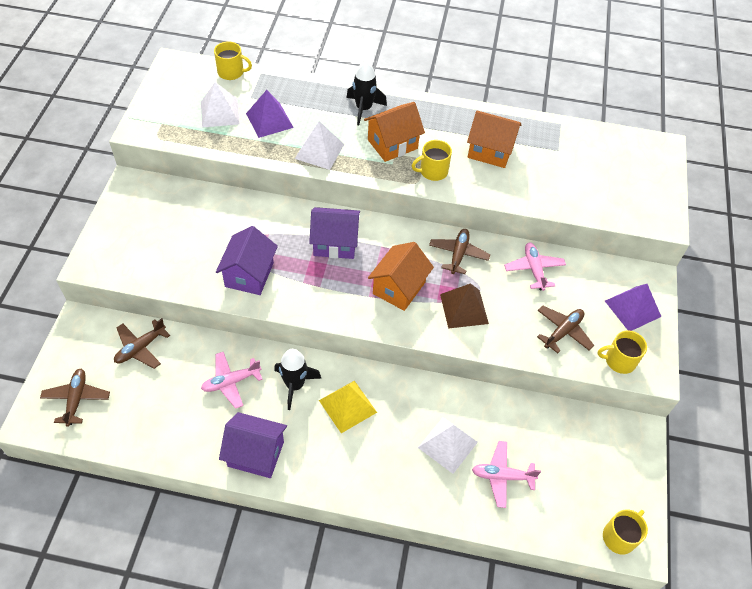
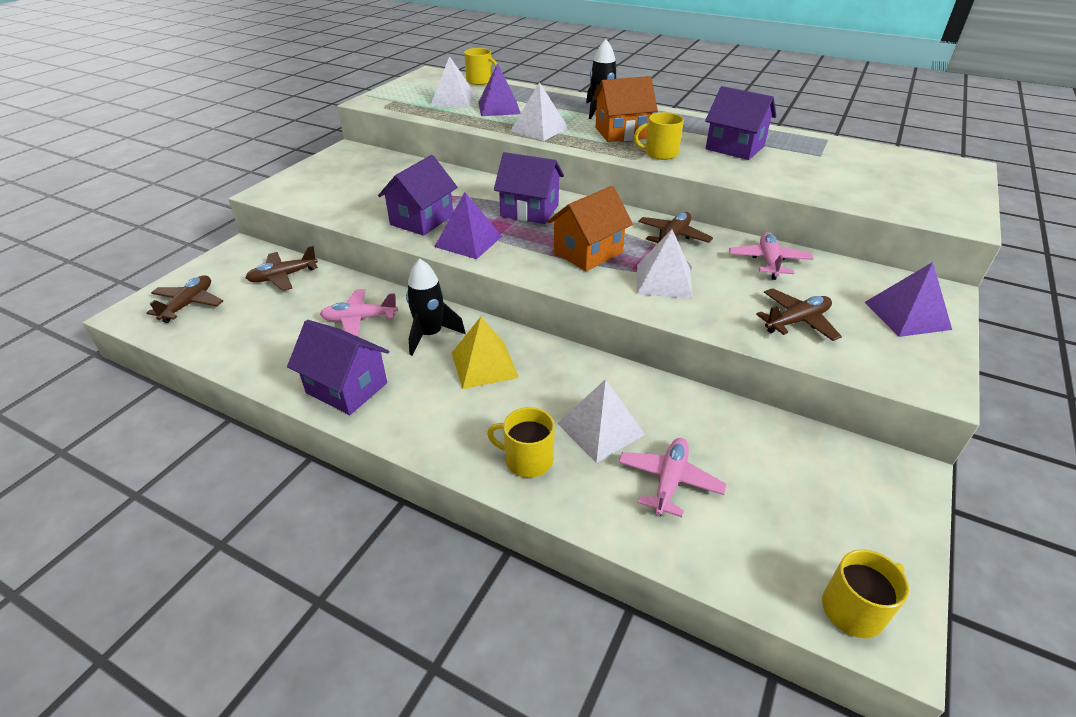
camera: 20 degrees right, 15 degrees down
brown pyramid [440,283,489,329] -> white pyramid [637,230,693,299]
orange house [467,111,521,168] -> purple house [705,86,776,160]
pink plane [472,441,541,508] -> pink plane turned 90 degrees clockwise [618,438,727,517]
yellow mug [597,330,647,374] -> yellow mug moved to [487,407,555,478]
none -> purple pyramid [434,192,502,259]

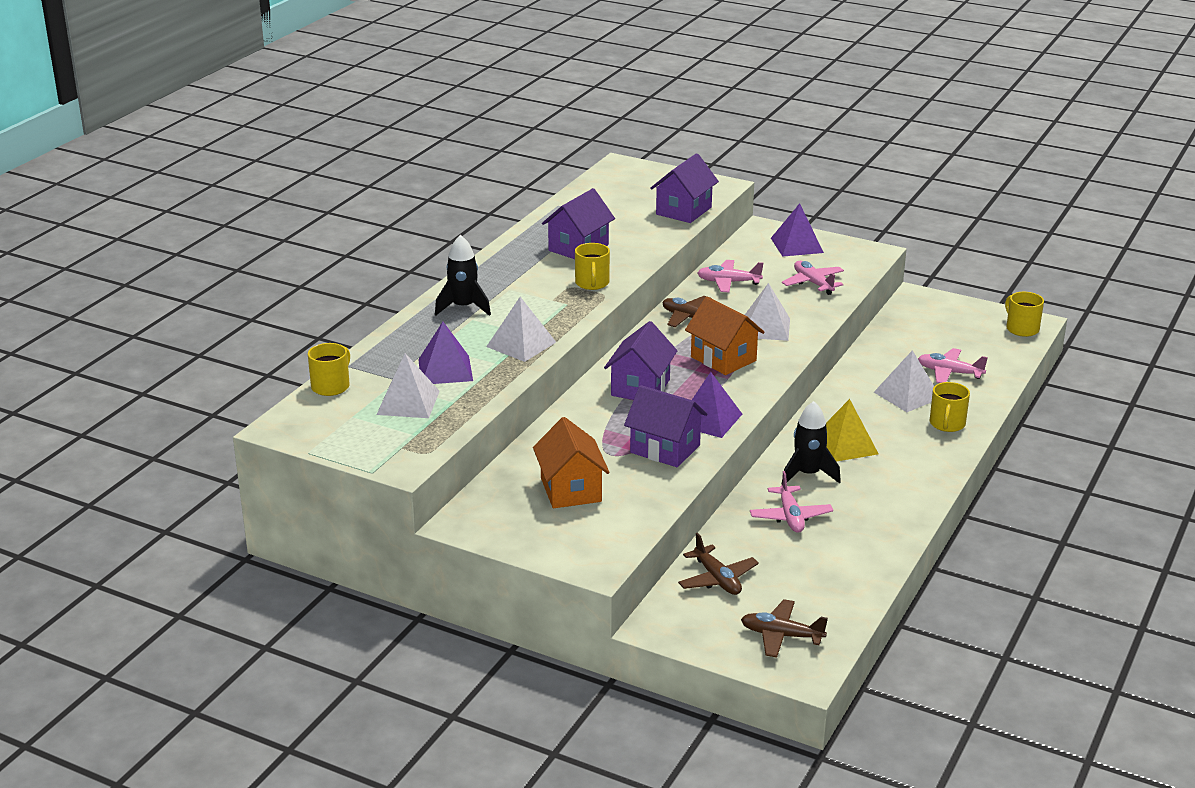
camera: 90 degrees left, 10 degrees down
purple house [287,320,389,415] -> purple house moved to [650,153,719,223]
orange house [593,76,658,142] -> orange house moved to [533,417,610,508]
brown plane [756,288,842,341] -> pink plane [782,261,844,295]

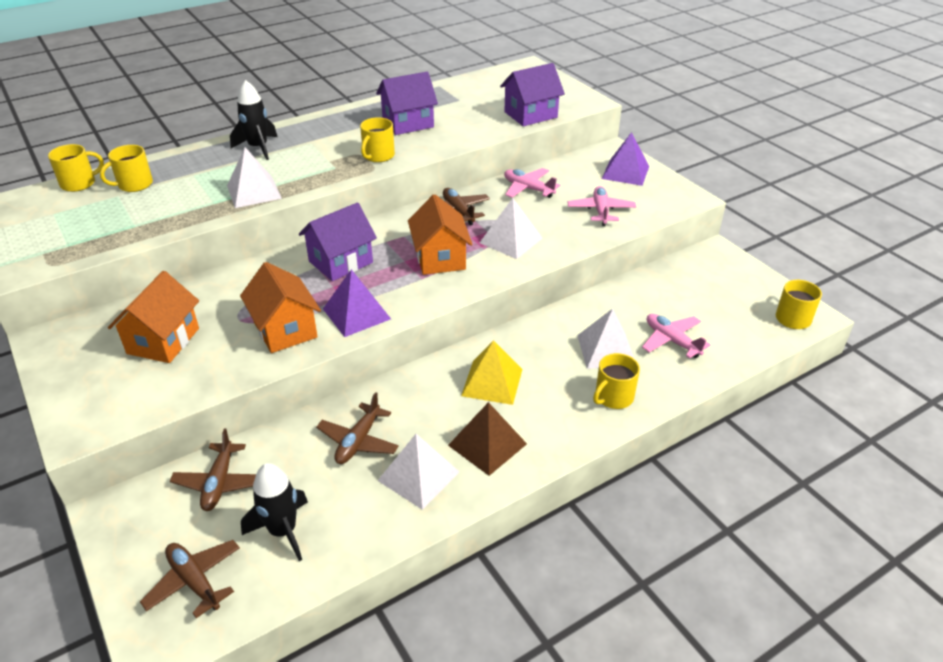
camera: 30 degrees right, 10 degrees up
white pyramid [376,353,440,418] -> white pyramid moved to [378,434,459,510]
purple pyramid [418,322,473,384] -> none
purple house [624,385,707,467] -> orange house [240,262,321,353]
pink plane [750,471,833,533] -> brown plane [316,392,399,464]
black rocket [781,401,841,485] -> black rocket moved to [241,463,308,561]
none -> yellow mug [100,145,153,192]
none -> brown pyramid [448,402,527,476]

